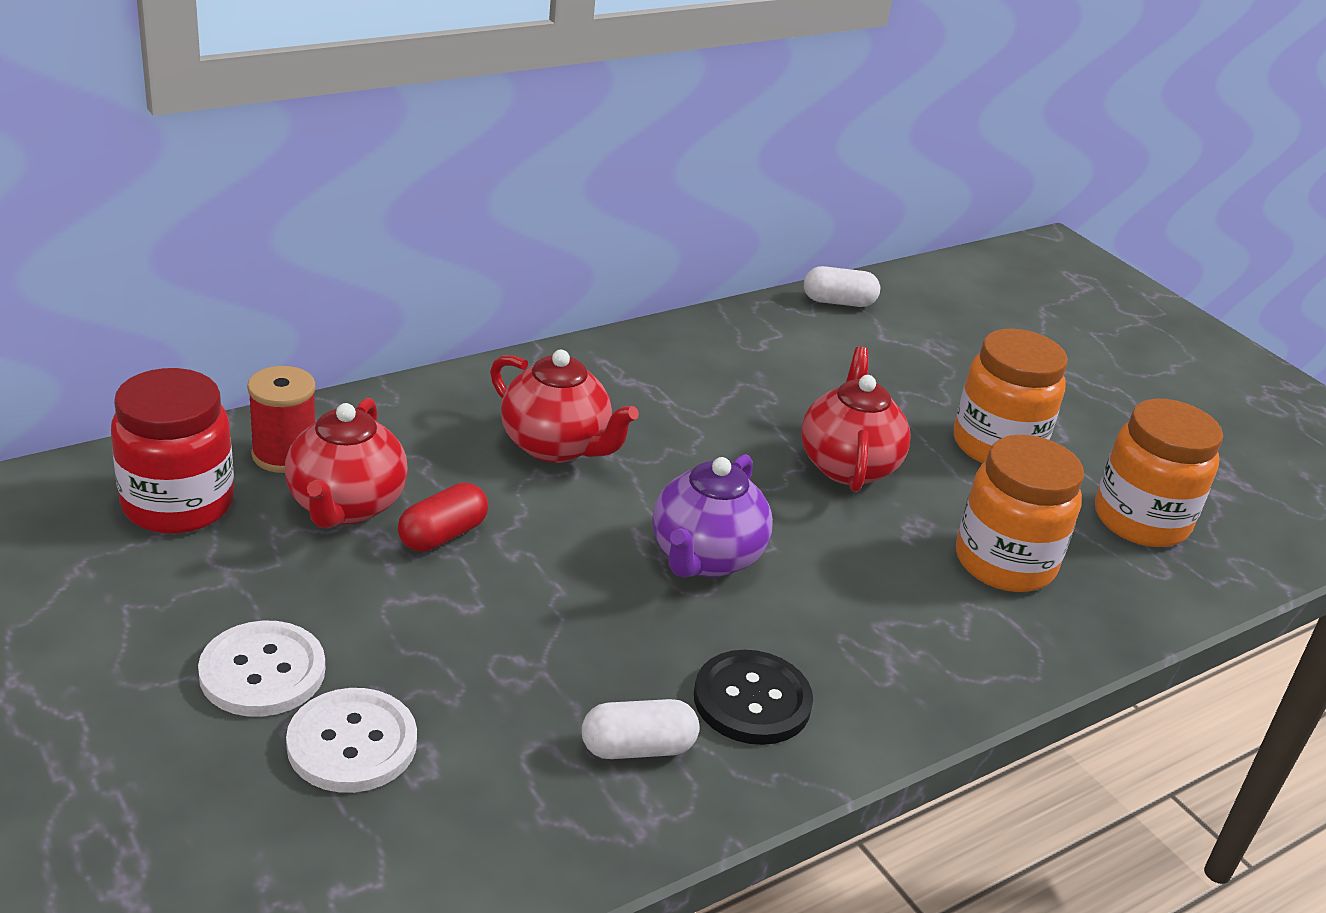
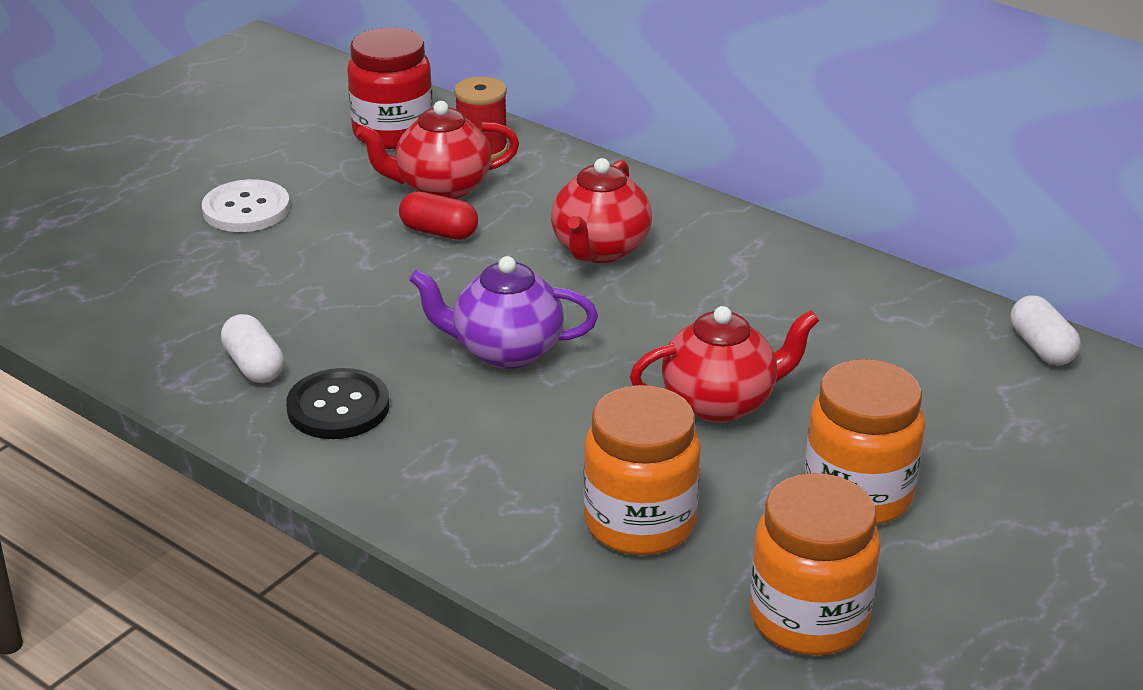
camera: 75 degrees right, 0 degrees up
white button [286,688,417,793] -> none

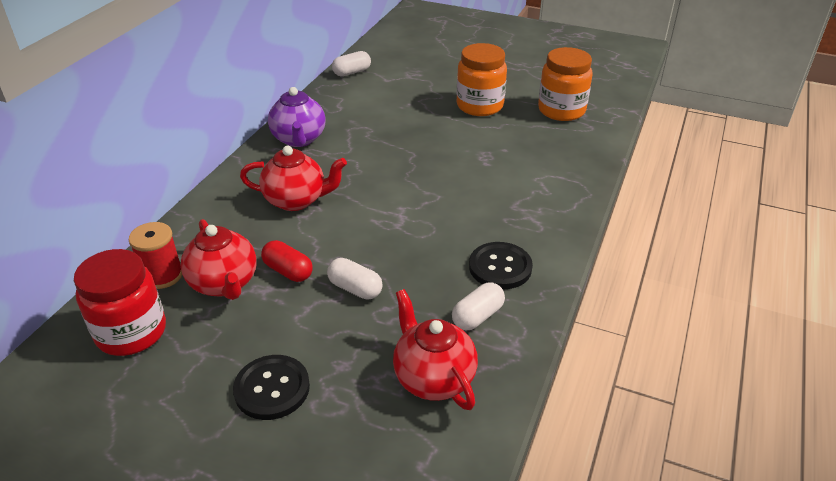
camera: 105 degrees left, 5 degrees up
white button [202,179,290,232] -> black button [233,355,310,420]
red capsule [399,191,478,240] -> red capsule turned 60 degrees counterclockwise [261,240,312,282]
purple teapot [409,256,598,369] -> purple teapot moved to [268,87,326,147]
orange jar [583,385,701,555] -> none
red teapot [630,306,819,423] -> red teapot moved to [393,289,478,410]
none -> white capsule [327,258,383,300]

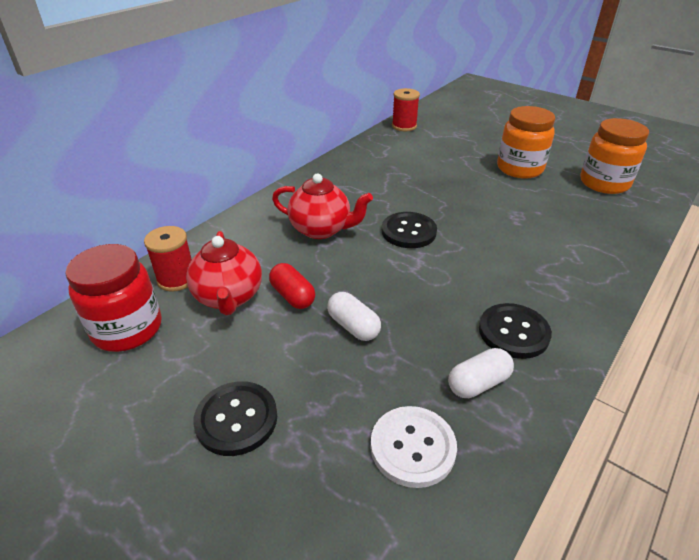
camera: 15 degrees right, 0 degrees up
purple teapot [268,87,326,147] -> none
white capsule [332,51,371,76] -> red spool [392,88,420,131]
red teapot [393,289,478,410] -> white button [371,406,457,488]
none -> black button [382,212,437,248]

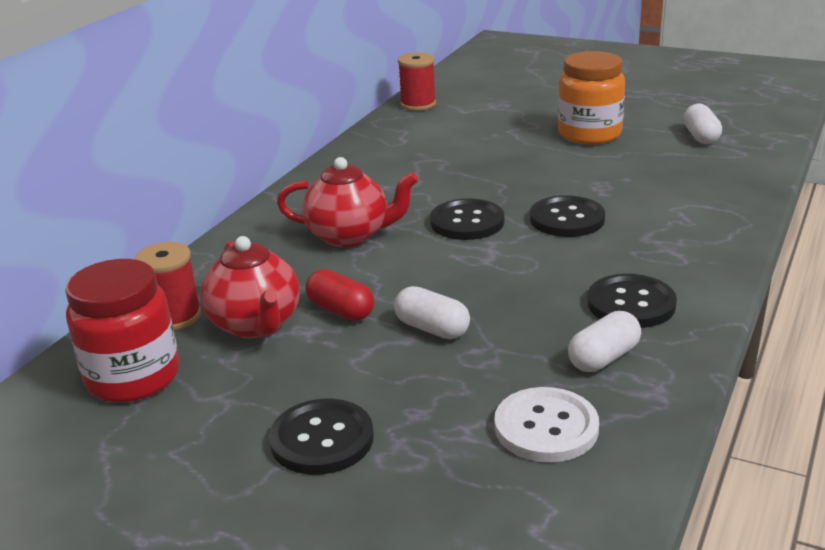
camera: 10 degrees left, 10 degrees down
orange jar [581,118,649,194] -> white capsule [683,103,722,144]
none -> black button [530,195,605,237]

